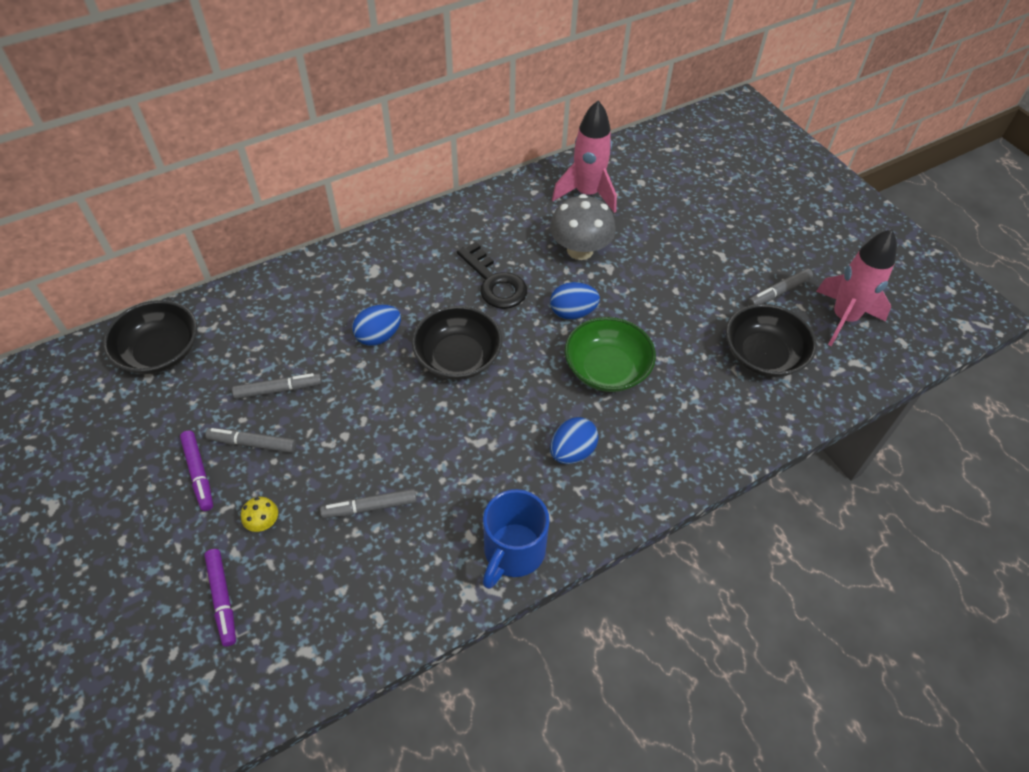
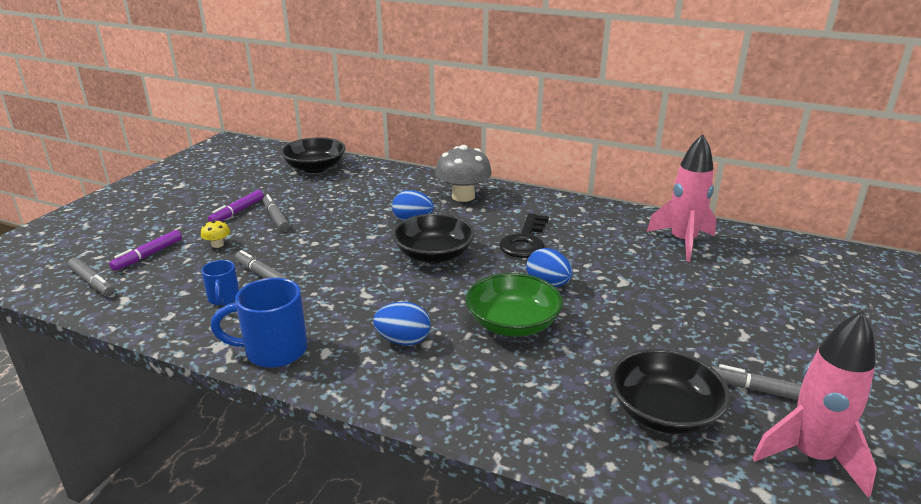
camera: 55 degrees right, 25 degrees down
grey marker [232,373,322,399] -> grey marker moved to [68,258,115,296]
grey mushroom [550,194,616,260] -> grey mushroom moved to [435,145,492,202]
none -> blue mug [201,260,239,305]

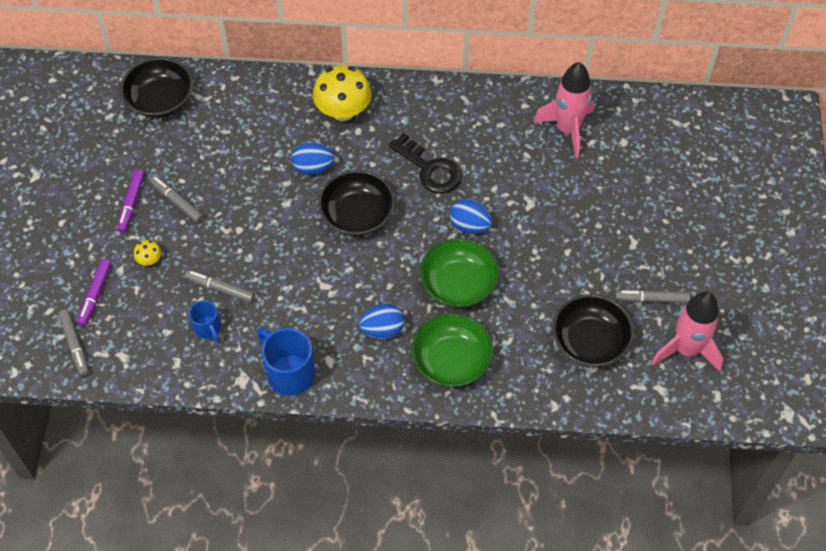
camera: 20 degrees left, 30 degrees up
grey marker [68,258,115,296] -> grey marker turned 45 degrees clockwise [58,309,89,376]
blue mug [211,278,308,368] -> blue mug turned 75 degrees clockwise [257,328,315,395]
grey mushroom [435,145,492,202] -> yellow mushroom [313,65,372,121]
black key [499,213,549,258] -> black key turned 45 degrees counterclockwise [389,133,462,194]
none -> green bowl [411,313,493,387]

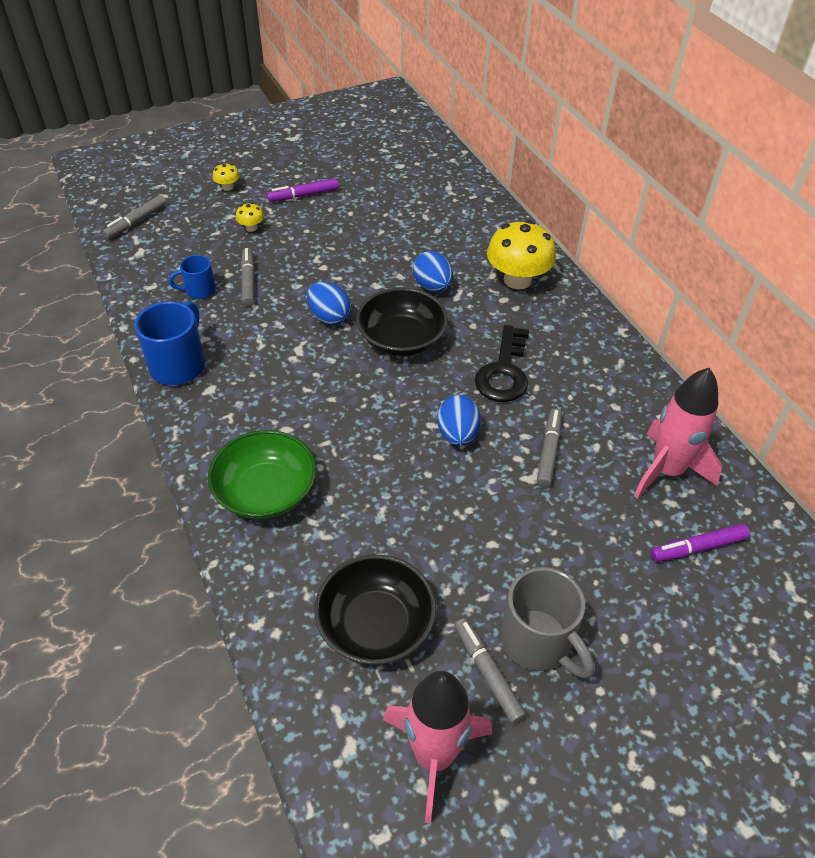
camera: 60 degrees right, 10 degrees down
purple marker [77,259,111,326] -> purple marker moved to [650,524,750,562]
black bowl [120,57,193,118] -> none
grey marker [150,175,204,223] -> grey marker moved to [537,409,562,488]
blue mug [189,300,221,342] -> blue mug turned 45 degrees clockwise [169,255,216,299]
blue egg [359,304,405,339] -> blue egg moved to [307,282,351,325]
green bowl [420,238,499,307] -> none
none -> yellow mushroom [213,163,240,191]
none -> grey mug [501,567,594,678]

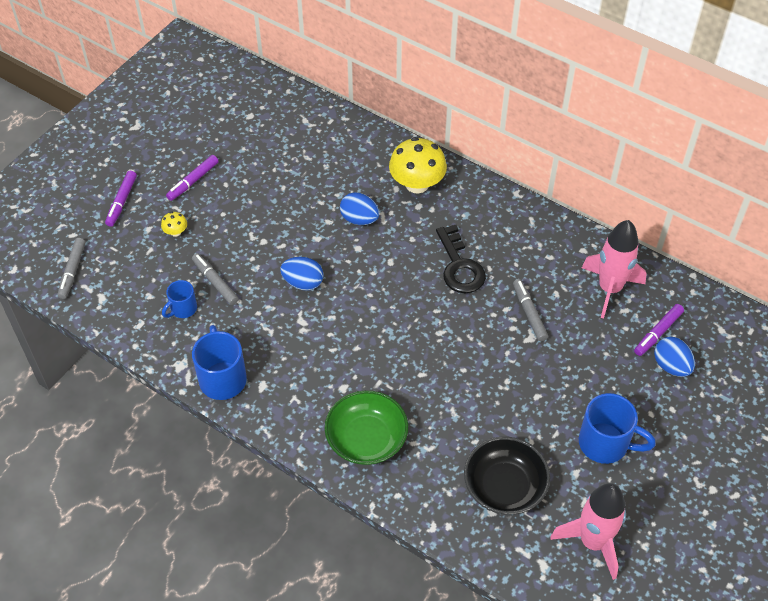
camera: 30 degrees left, 5 degrees up
yellow mushroom [213,163,240,191] -> purple marker [105,171,137,227]
black bowl [356,288,448,356] -> none
blue egg [437,395,481,446] -> blue egg moved to [654,337,695,377]
grey marker [455,618,526,724] -> none
grey mug [501,567,594,678] -> blue mug [579,393,656,464]

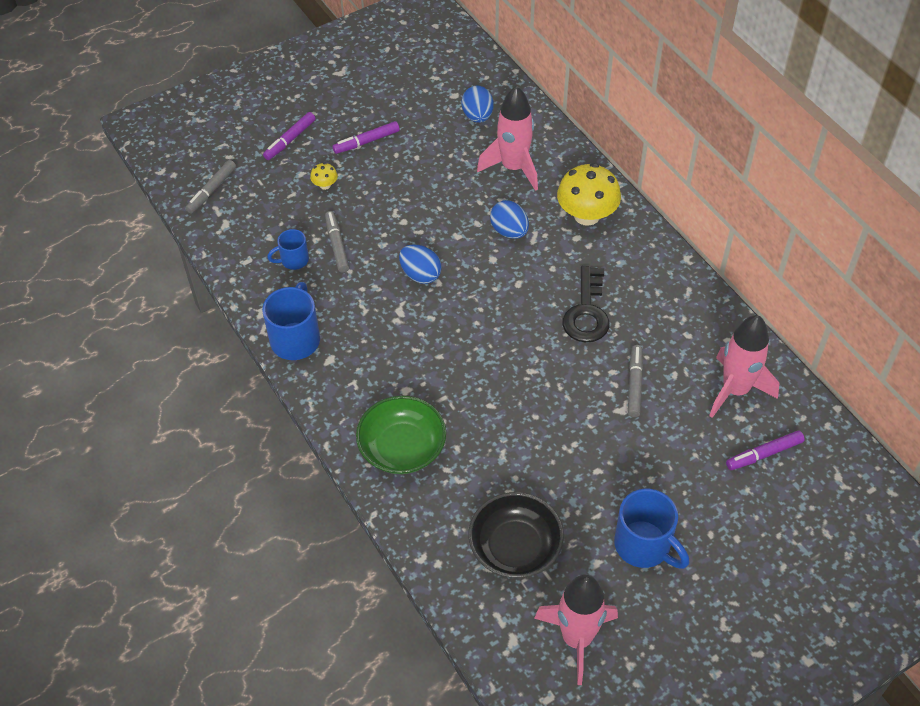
camera: 25 degrees right, 0 degrees up
blue egg [654,337,695,377] -> blue egg moved to [461,86,494,123]
none -> pink rocket [477,86,538,191]

